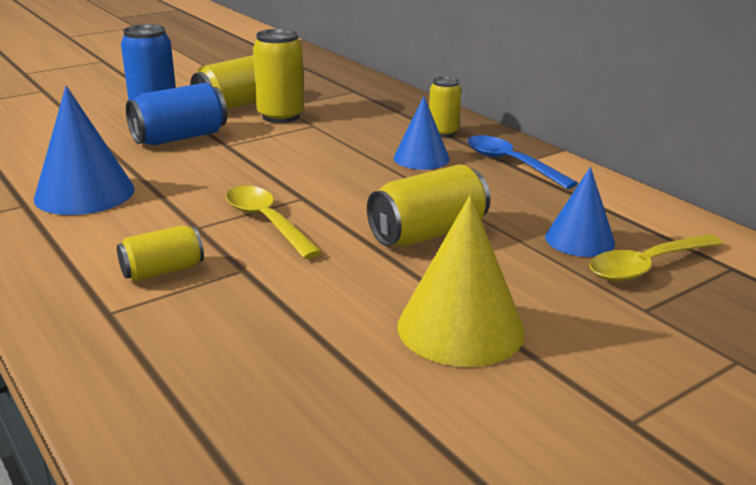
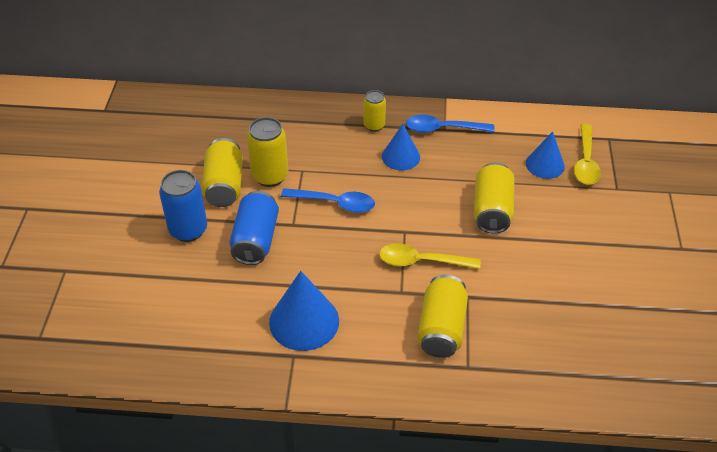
camera: 50 degrees left, 20 degrees up
yellow can [117,225,204,281] -> yellow can [417,275,468,358], size x1.61
yellow cone [397,195,525,367] -> none
none -> blue spoon [281,188,375,213]

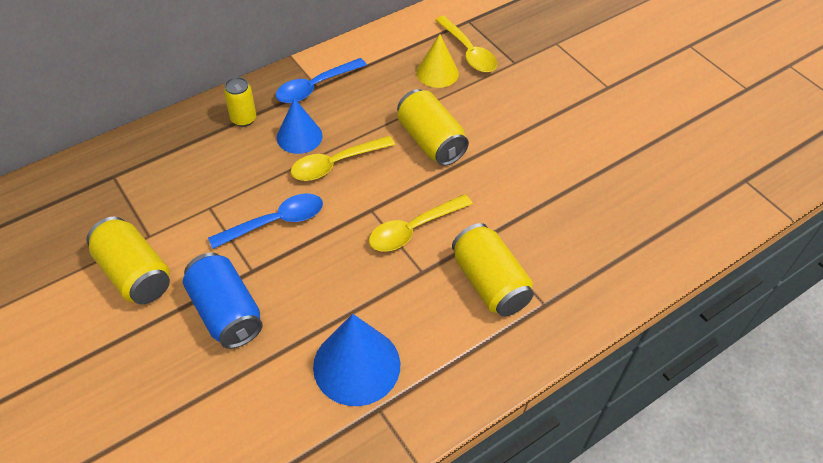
camera: 40 degrees left, 5 degrees up
blue can [159,170,207,242] -> none
yellow can [247,117,288,187] -> none
blue cone [526,132,565,179] -> yellow cone [416,34,459,88]
none -> yellow spoon [290,136,395,181]

